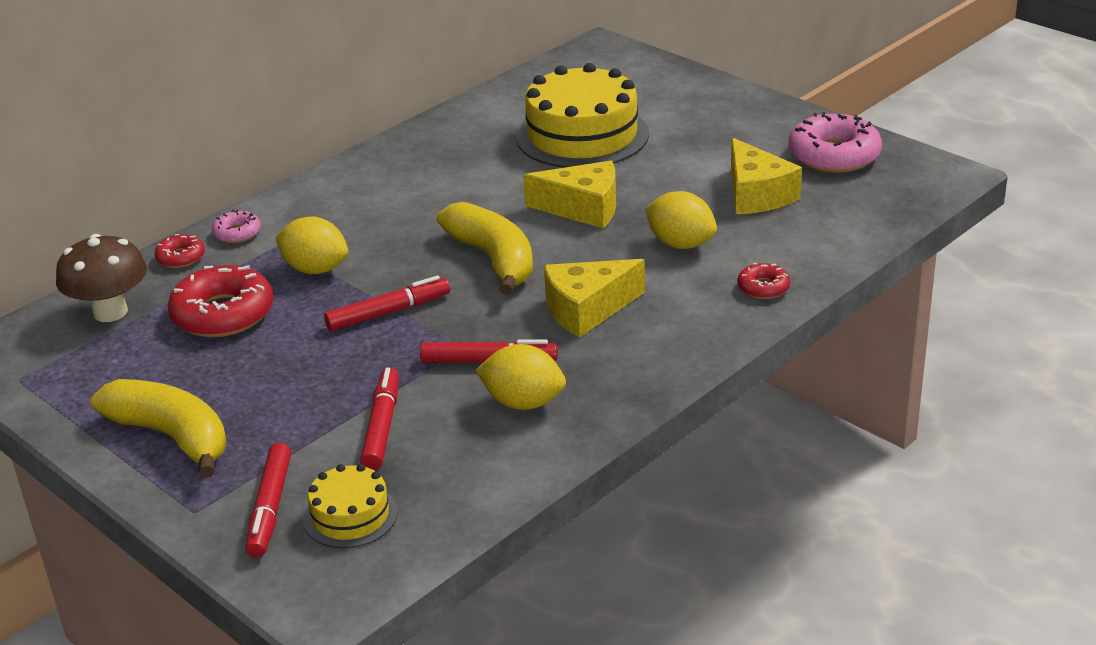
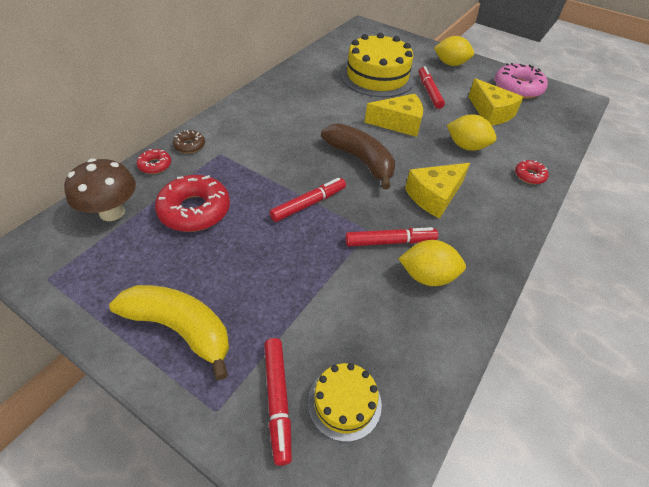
camera: 15 degrees left, 15 degrees up
pink donut [212,210,261,243] -> brown donut [173,130,205,153]
yellow lemon [275,216,348,274] -> yellow lemon moved to [434,36,474,66]
red marker [360,368,399,470] -> red marker moved to [419,66,445,109]
yellow banana [437,202,533,295] -> brown banana [321,123,395,189]

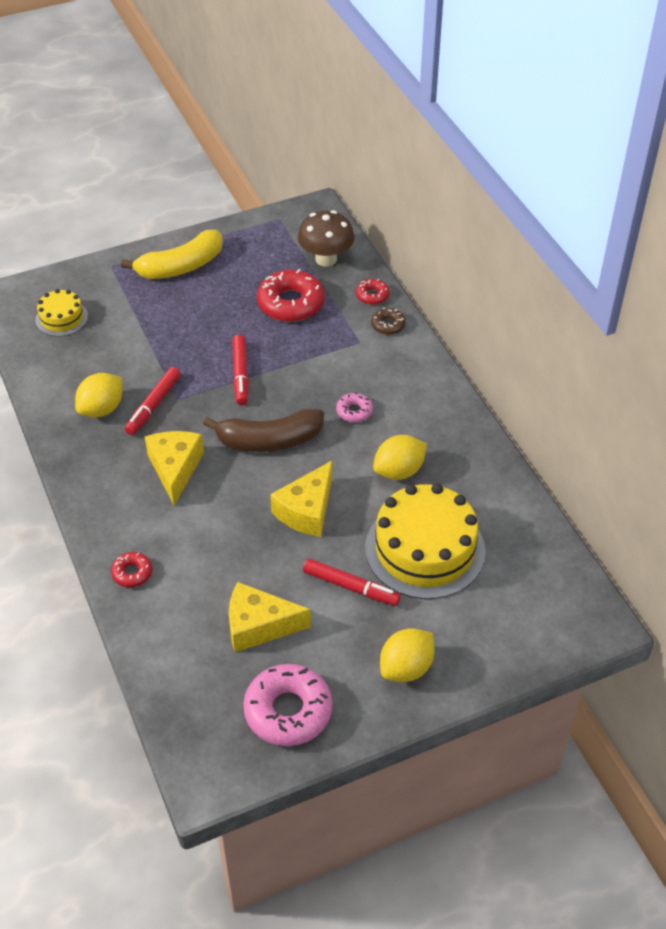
camera: 125 degrees right, 0 degrees up
red marker [264,338,292,466] -> none
yellow lemon [447,114,496,151] -> yellow lemon moved to [373,435,427,480]
none -> pink donut [336,393,373,423]

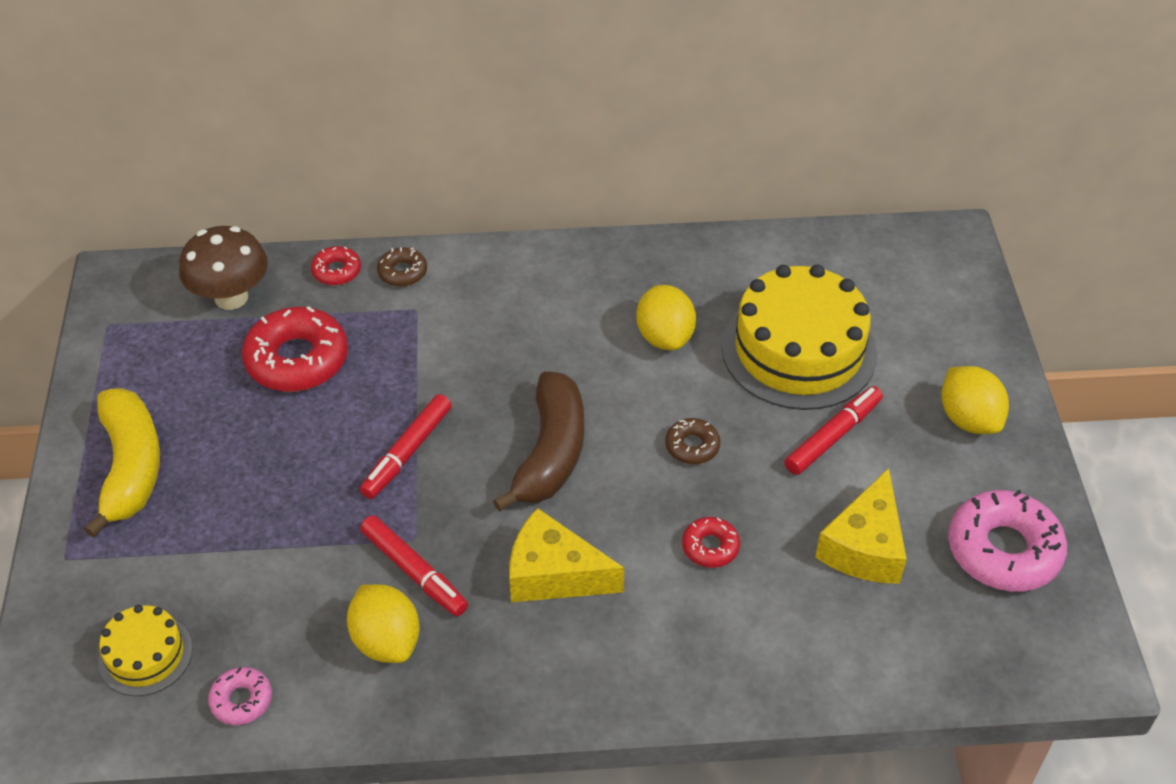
camera: 70 degrees left, 0 degrees up
red donut [111,552,152,587] -> red donut moved to [682,517,740,568]
red marker [232,335,249,405] -> red marker turned 105 degrees clockwise [360,394,452,499]
yellow cheese [270,461,332,537] -> brown donut [665,418,720,464]
pink donut [336,393,373,423] -> pink donut moved to [208,667,272,725]

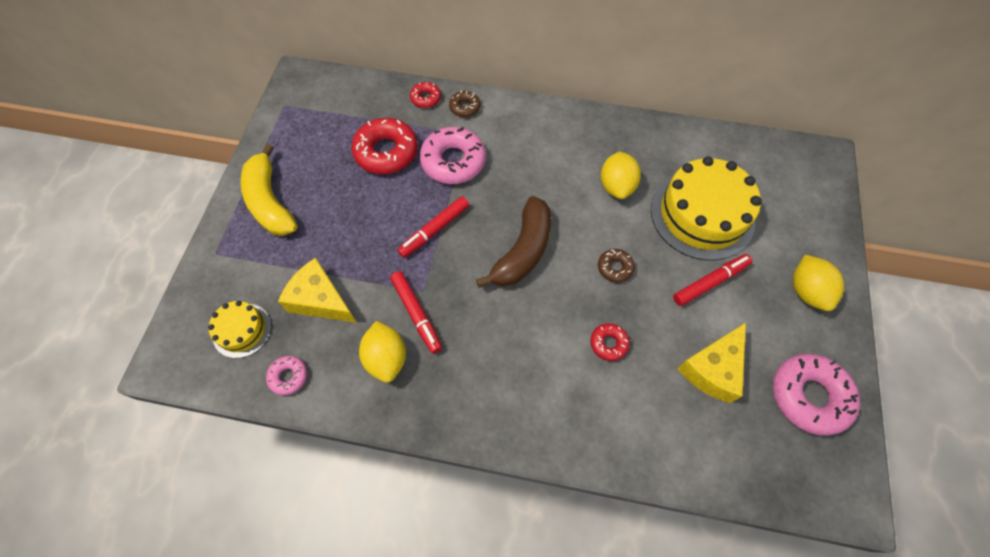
camera: 15 degrees right, 15 degrees up
yellow banana [84,388,160,538] -> yellow banana turned 150 degrees clockwise [241,143,297,236]
brown mushroom [179,226,268,310] -> none
yellow cheese [509,508,624,602] -> yellow cheese moved to [278,258,357,323]
none -> pink donut [420,127,486,184]

